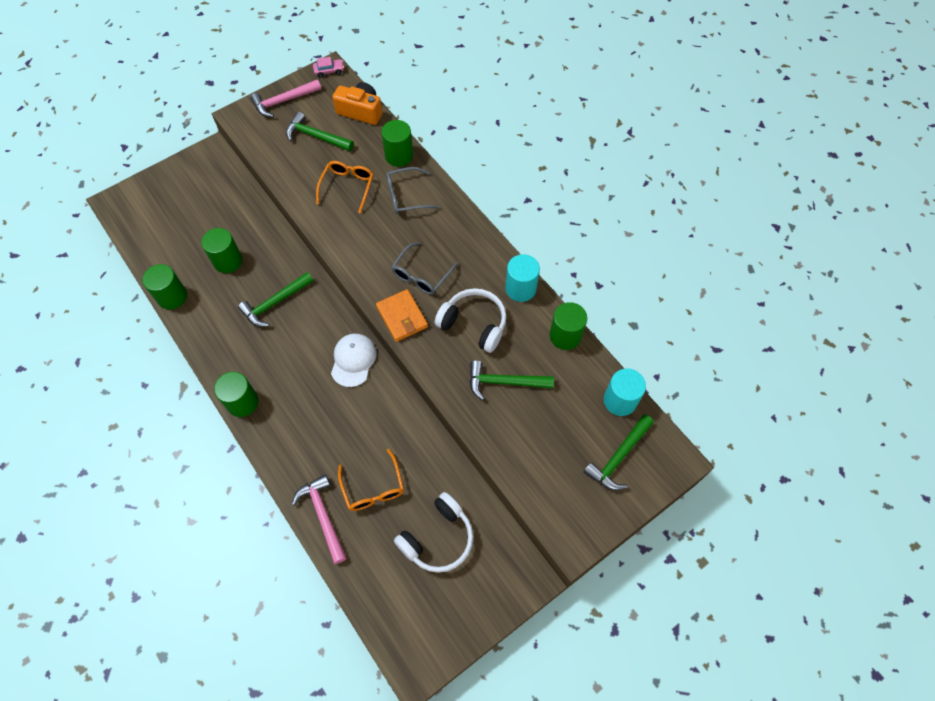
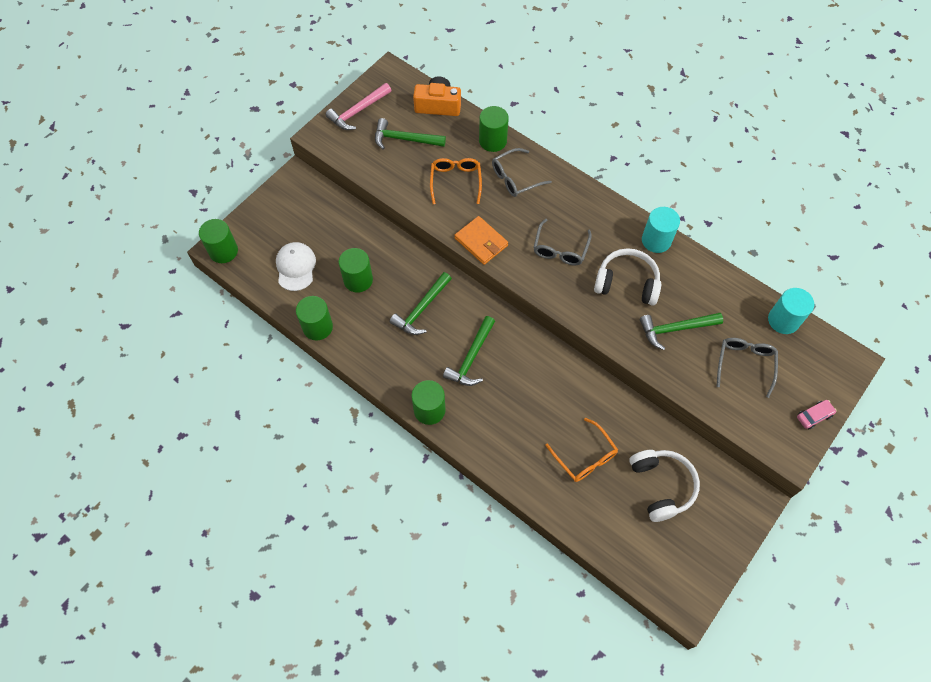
camera: 15 degrees left, 0 degrees up
pink hammer [292,474,347,564] -> none
pink car [313,57,344,78] -> pink car moved to [797,400,836,429]
white cap [331,334,376,387] -> white cap moved to [276,242,316,291]
orange wallet [376,289,428,342] -> orange wallet moved to [454,216,508,265]
white headphones [394,492,473,573] -> white headphones turned 45 degrees counterclockwise [629,450,700,522]
green cylinder [550,302,587,350] -> green cylinder moved to [199,219,238,263]
green hammer [584,414,654,491] -> green hammer moved to [443,316,495,386]
none -> grey glasses [716,338,778,398]

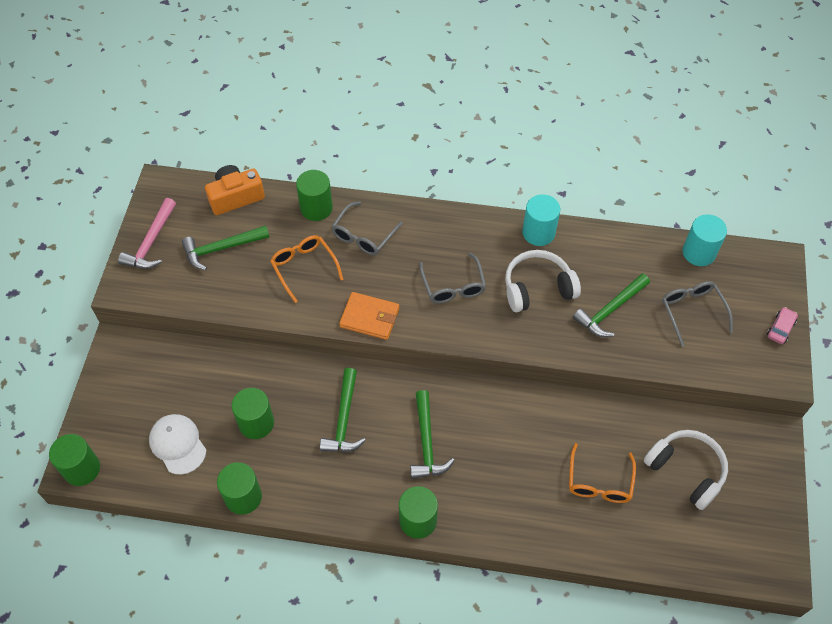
camera: 30 degrees left, 5 degrees down
orange glasses [545,418,618,482] -> orange glasses turned 75 degrees clockwise [569,443,636,503]

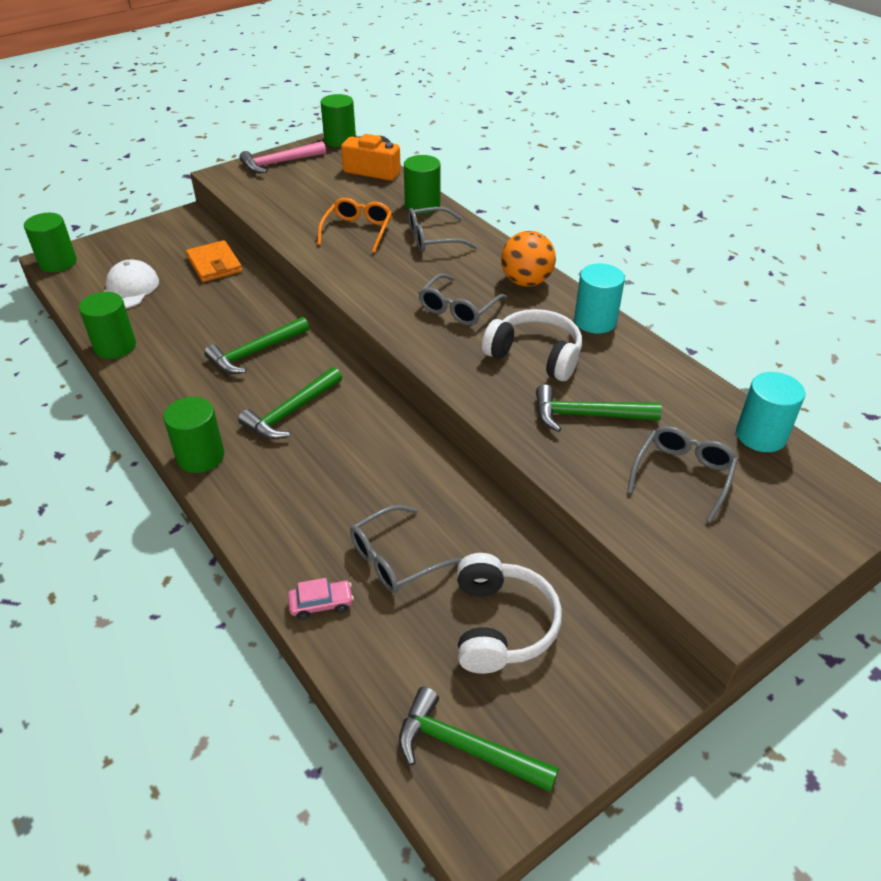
camera: 45 degrees right, 15 degrees down
green hammer [182,225,270,270] -> green hammer moved to [399,687,559,792]
green cylinder [232,388,274,439] -> green cylinder moved to [321,94,356,147]
orange wallet [339,292,399,340] -> orange wallet moved to [186,240,242,282]
orange glasses [569,443,636,503] -> grey glasses [350,505,462,593]
pink car [767,307,798,344] -> pink car moved to [288,578,354,620]
none -> orange ball [501,231,556,287]

